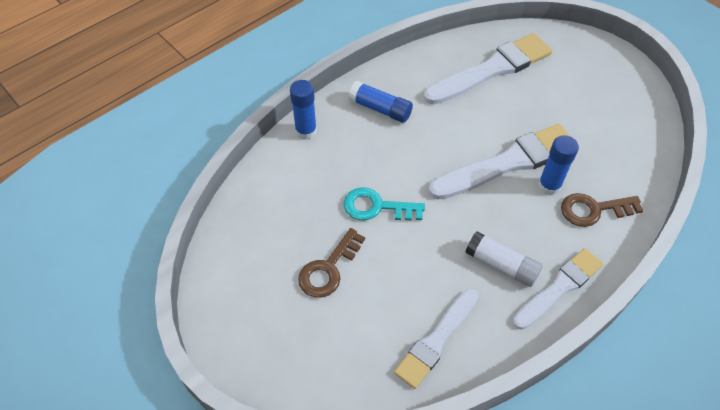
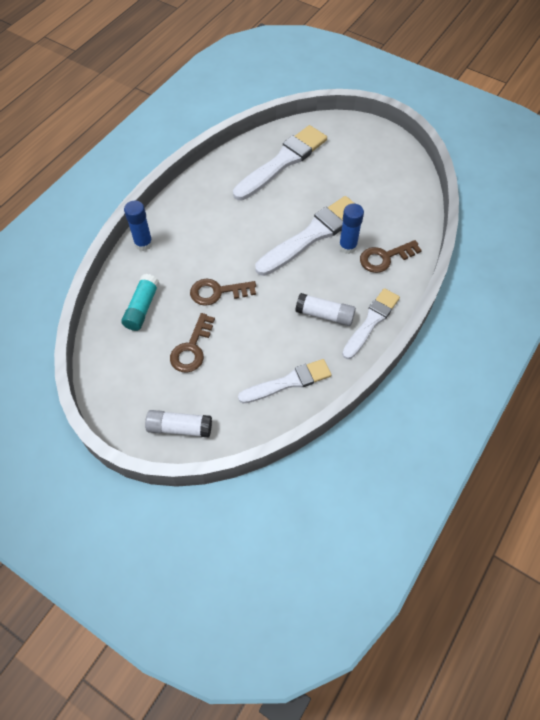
camera: 15 degrees left, 5 degrees up
turquoise key [343,187,425,221] -> brown key [190,279,256,306]
blue glue stick [348,81,413,123] -> none
white brush [394,289,478,389] -> white brush turned 135 degrees counterclockwise [238,359,332,403]
none -> turquoise glue stick [121,274,160,331]
none -> white glue stick [145,410,212,438]

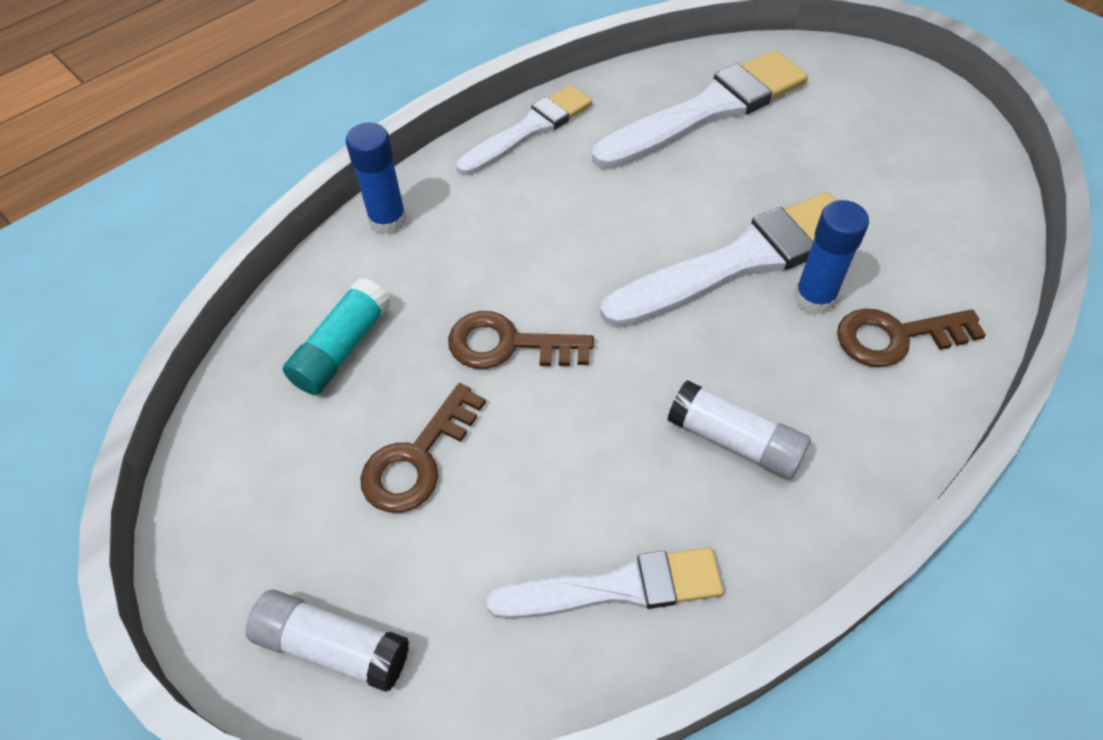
camera: 15 degrees right, 5 degrees down
white brush [342,288,400,359] -> white brush moved to [457,85,592,175]

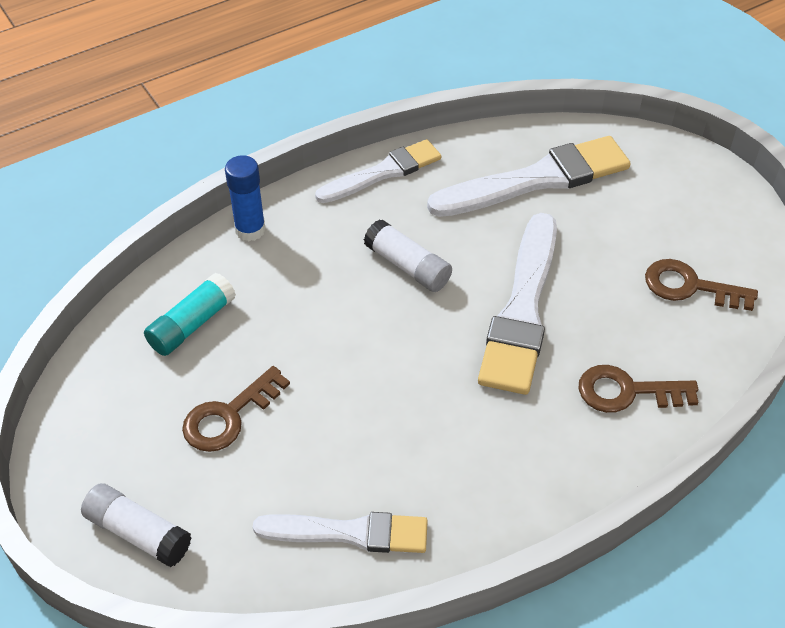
camera: 10 degrees right, 5 degrees down
brown key [448,311,594,369] -> brown key moved to [645,259,758,311]
white brush [600,192,836,328] -> white brush turned 120 degrees clockwise [478,213,557,395]
white glue stick [667,380,811,480] -> white glue stick moved to [364,219,452,292]
blue glue stick [794,200,869,314] -> none

